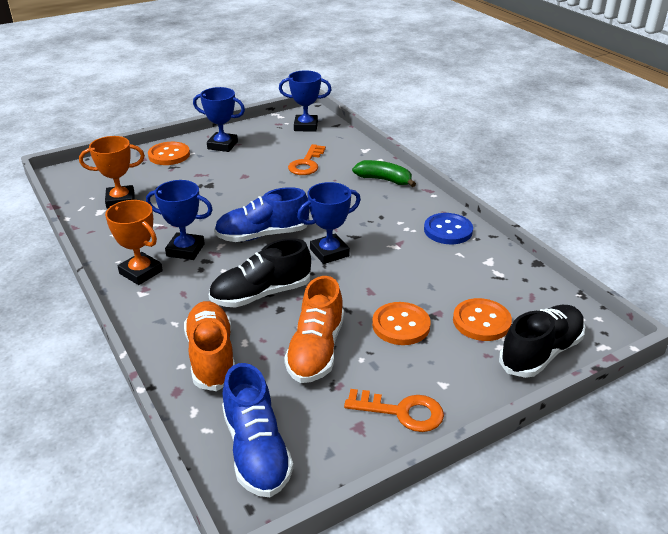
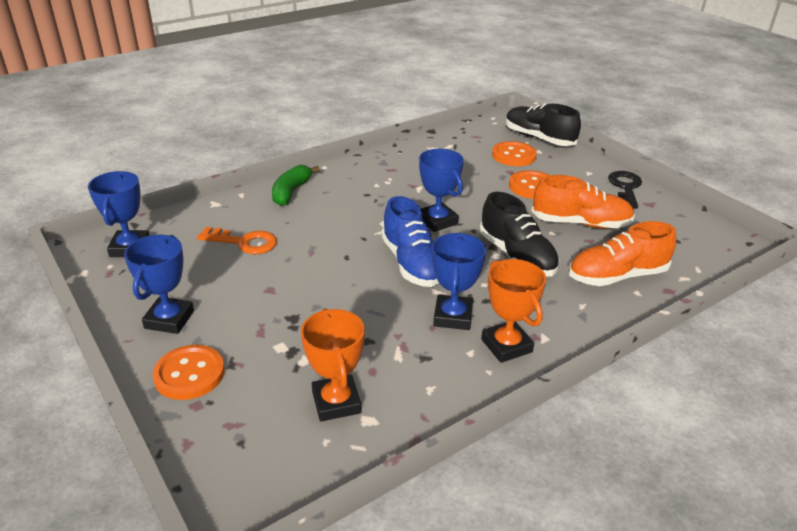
camera: 95 degrees left, 0 degrees up
orange trophy [105,200,163,285] -> orange trophy turned 60 degrees counterclockwise [481,259,546,363]
blue shoe [222,363,293,497] -> none
orange key [344,389,444,432] -> black key [608,171,642,209]
blue button [424,213,473,244] -> none

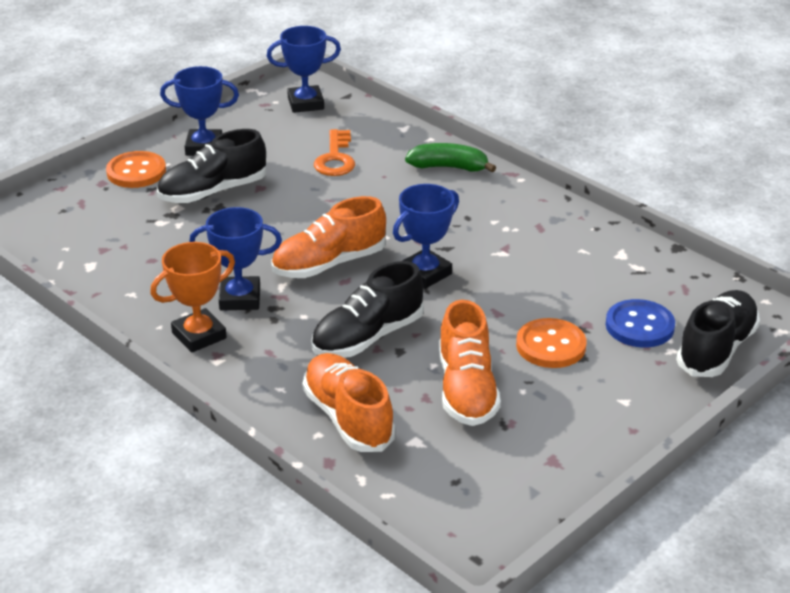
camera: 80 degrees right, 0 degrees up
orange trophy [301,308,365,422] -> none
blue shoe [382,196,439,287] -> orange shoe [271,196,386,278]
orange button [492,141,537,166] -> blue button [605,299,675,348]
black key [608,171,642,209] -> none
none -> black shoe [157,129,266,203]

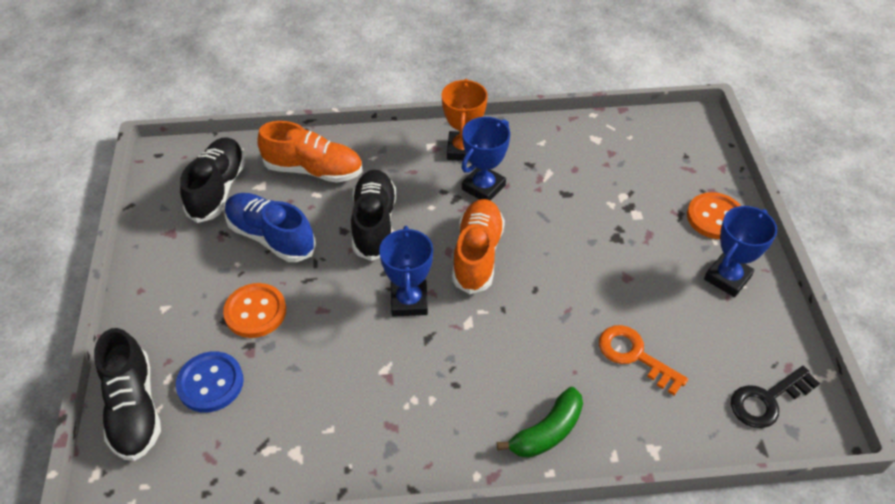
camera: 130 degrees right, 15 degrees up
black shoe [157,129,266,203] -> black shoe moved to [180,137,246,223]
blue trophy [267,26,341,113] -> black key [731,366,820,428]
orange shoe [439,300,501,426] -> blue shoe [224,193,316,262]

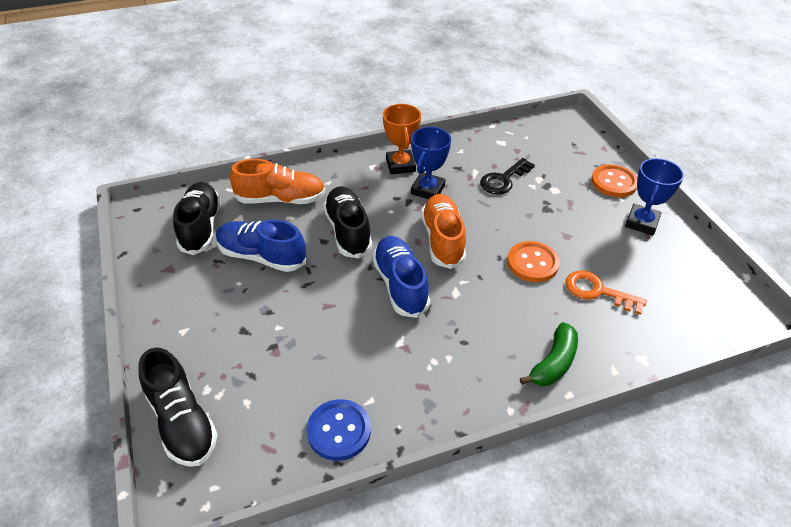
camera: 15 degrees left, 5 degrees down
blue button [176,351,244,412] -> blue button moved to [307,399,371,461]
orange button [223,283,286,338] -> orange button moved to [507,241,560,282]
blue trophy [379,226,433,317] -> blue shoe [372,236,430,318]
black key [731,366,820,428] -> black key moved to [480,158,535,195]

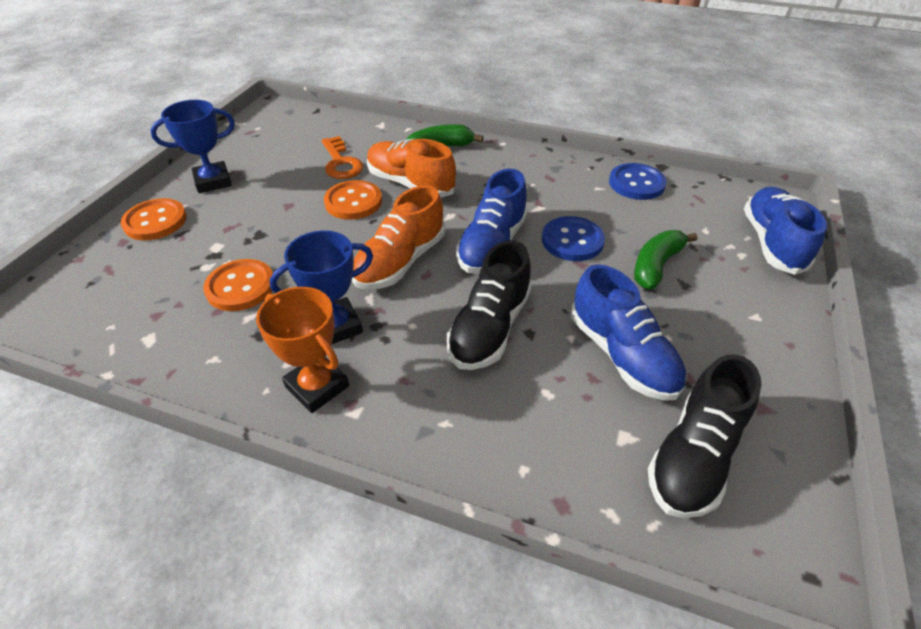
camera: 140 degrees left, 0 degrees up
black shoe [138,348,218,467] -> blue shoe [744,187,827,275]
orange shoe [230,159,326,204] -> orange shoe moved to [367,139,456,198]
orange trophy [383,104,421,175] -> orange trophy turned 75 degrees counterclockwise [256,287,349,413]
black key [480,158,535,195] -> orange button [203,259,273,311]
none -> blue button [542,216,605,261]
none -> green banana [634,230,698,290]

